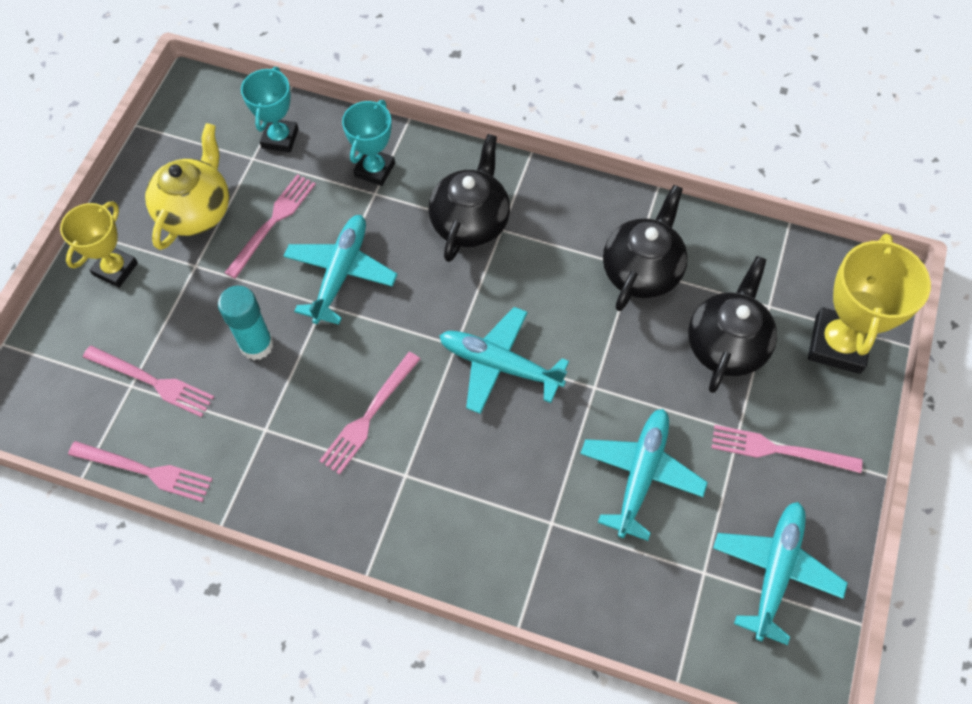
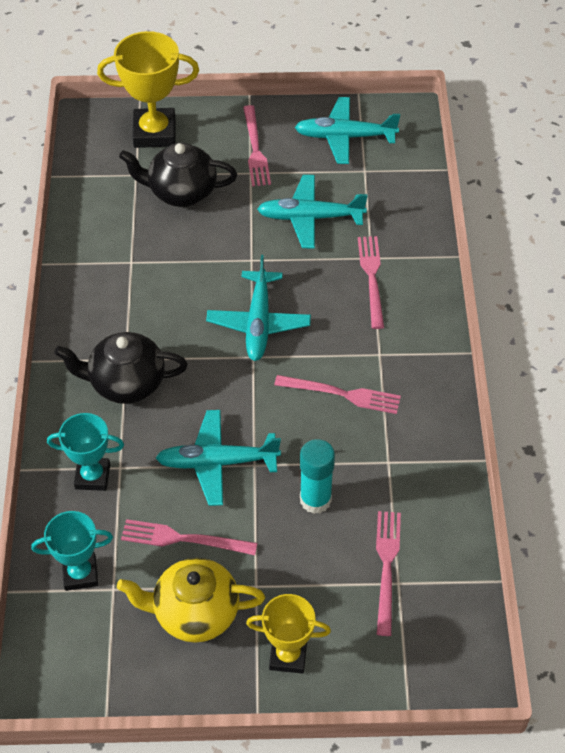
camera: 110 degrees left, 10 degrees down
pink fork [68,441,213,502] -> pink fork moved to [358,236,384,329]
black teapot [603,185,688,311] -> none

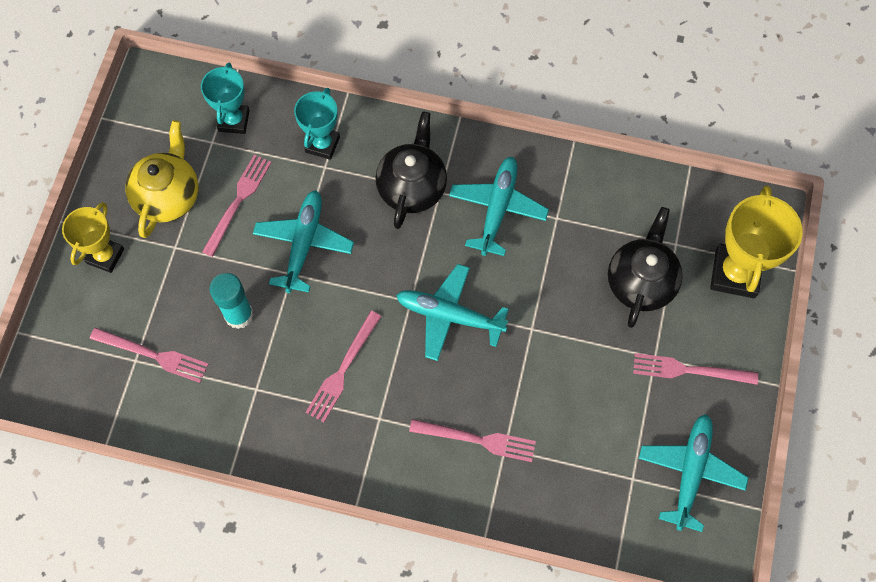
camera: 105 degrees right, 15 degrees up
turquoise plane [257,175,368,248] -> turquoise plane moved to [449,157,549,256]

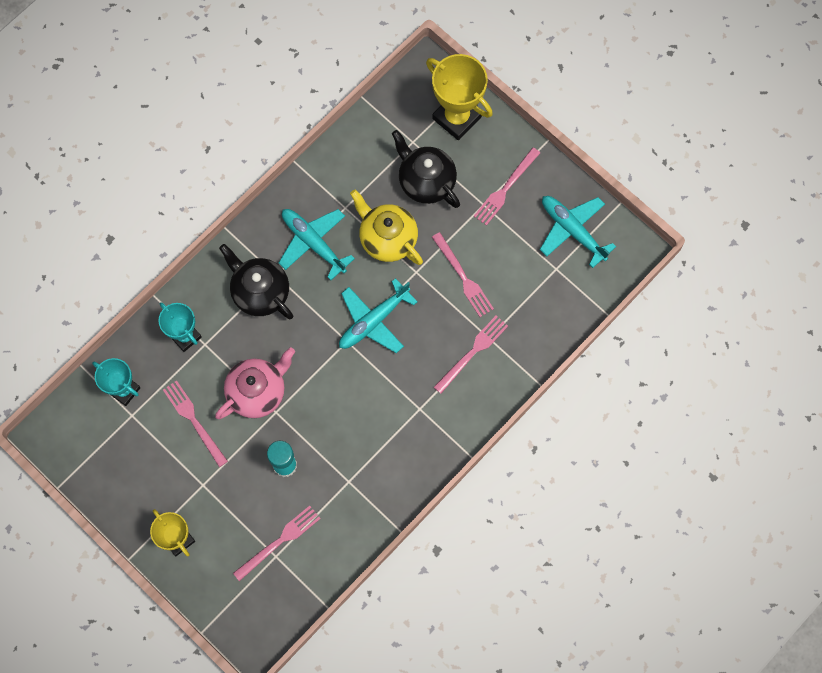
camera: 60 degrees left, 5 degrees up
yellow teapot [125,120,199,238] -> yellow teapot moved to [350,190,423,265]
turquoise plane [253,190,354,293] -> pink teapot [215,348,295,419]
pink fork [306,311,382,422] -> pink fork moved to [432,232,494,317]

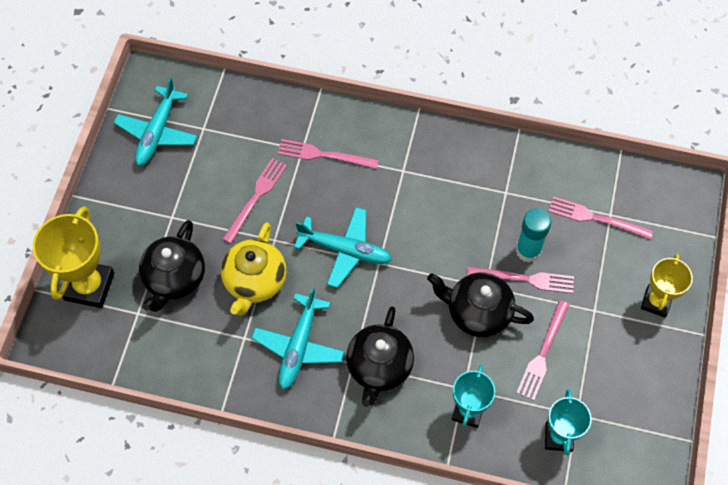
camera: 120 degrees left, 10 degrees down
pink teapot [215,348,295,419] -> black teapot [427,273,534,337]
pink fork [474,147,540,226] -> pink fork moved to [467,267,574,294]

